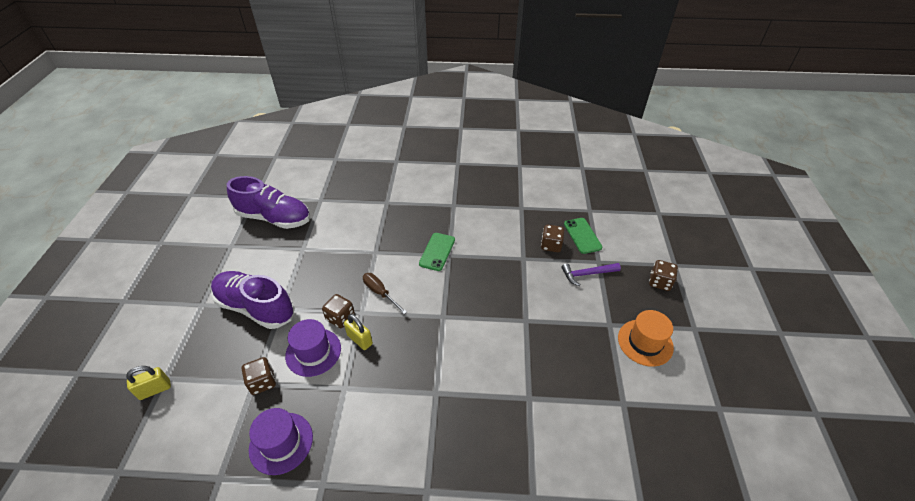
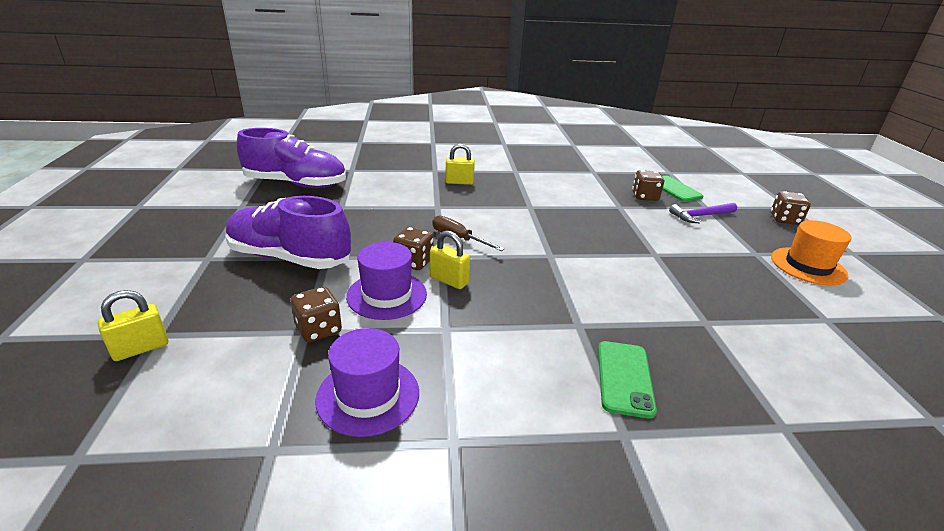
camera: 10 degrees left, 15 degrees down
green phone [419,233,455,271] -> green phone moved to [598,341,657,418]
none -> yellow padlock [445,144,475,185]

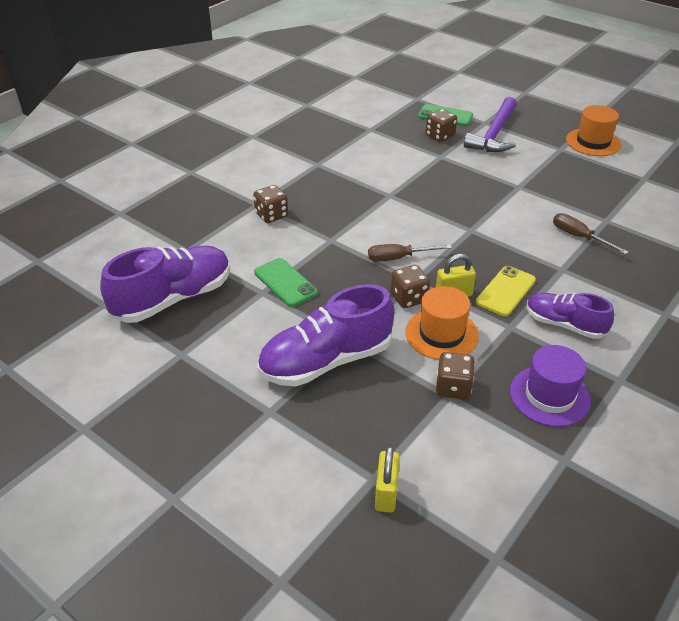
camera: 45 degrees left, 10 degrees up
purple hat [346,242,427,320] -> orange hat [405,286,479,360]
yellow padlock [445,144,475,185] -> none
green phone [598,341,657,418] -> green phone moved to [254,258,318,307]
purple hammer [669,203,737,223] -> purple hammer [464,97,517,152], size x1.60
brown dice [771,191,811,225] -> brown dice moved to [253,185,288,223]
none -> yellow phone [476,266,536,316]
none -> purple shoe [527,293,614,339]
none -> brown screwdriver [553,213,629,254]

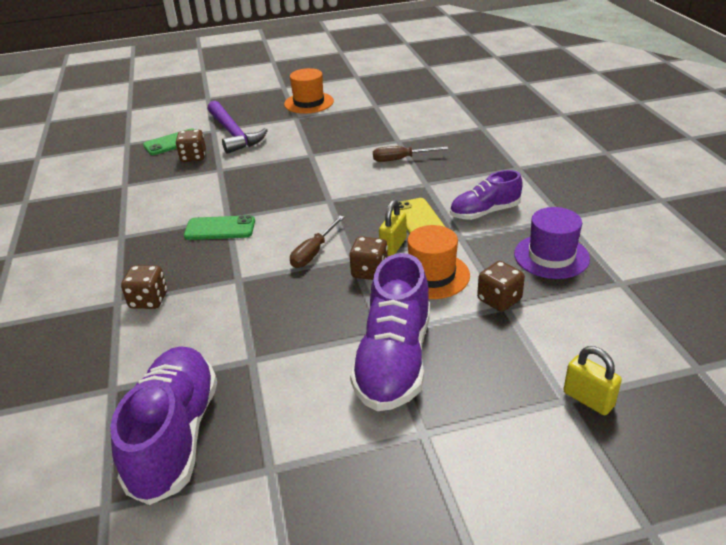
camera: 50 degrees left, 5 degrees down
green phone [254,258,318,307] -> green phone moved to [184,215,255,240]

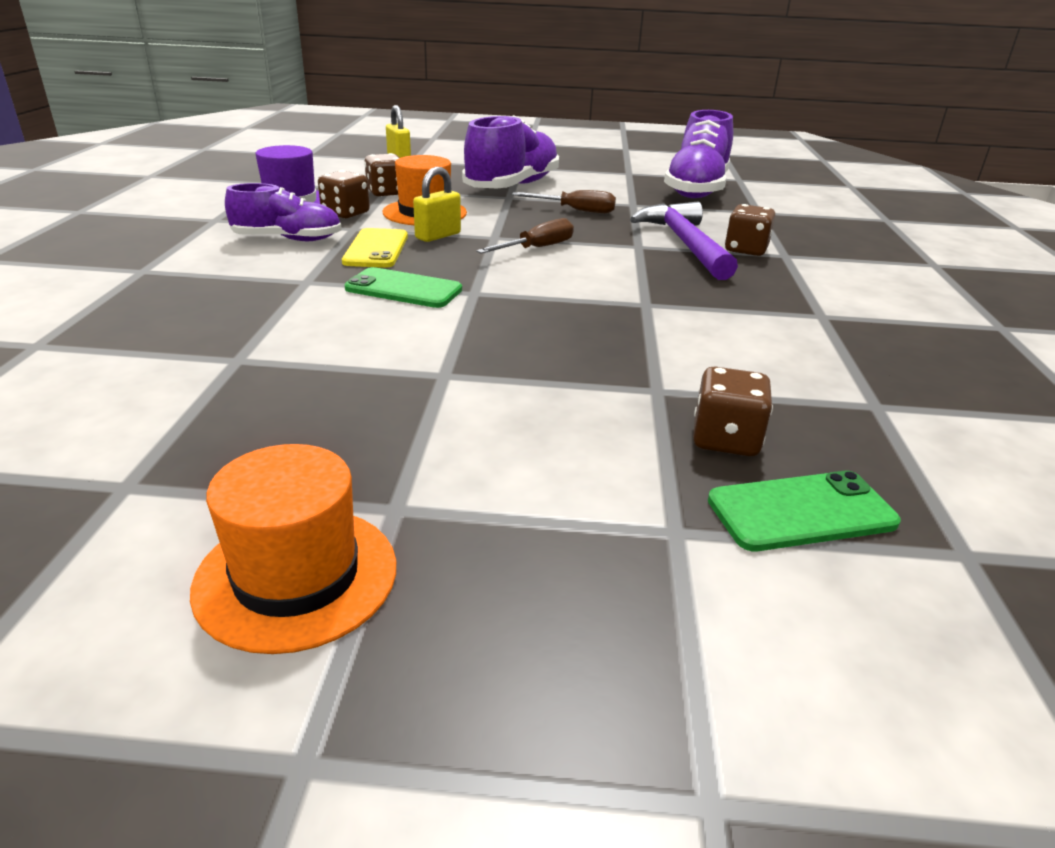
camera: 165 degrees left, 5 degrees down
green phone [184,215,255,240] -> green phone moved to [344,267,462,308]
purple hammer [207,101,268,154] -> purple hammer moved to [630,202,738,280]
brown dice [349,237,388,280] -> brown dice moved to [318,170,370,218]
brown screwdriver [373,146,448,162] -> brown screwdriver moved to [512,190,616,213]

